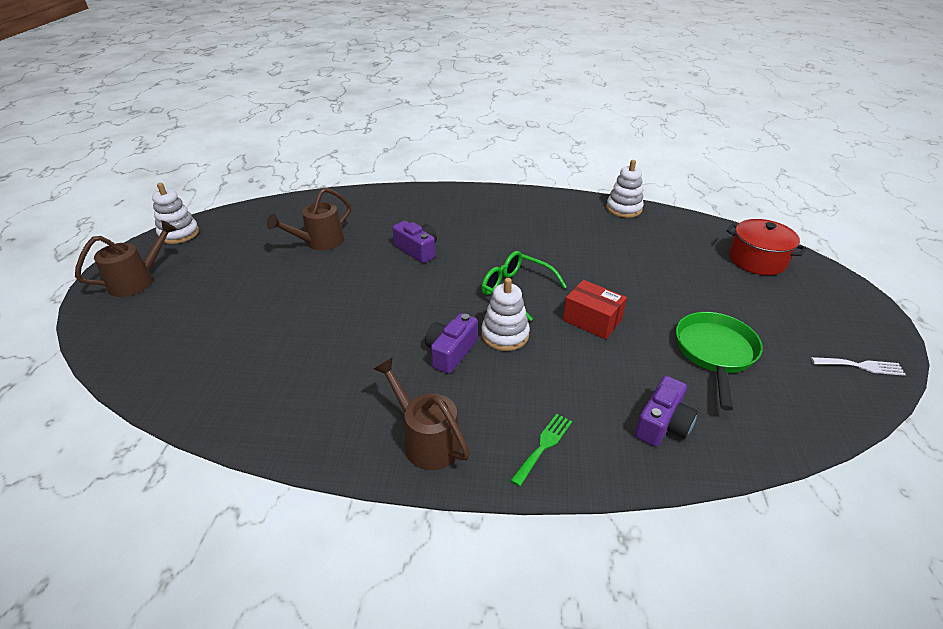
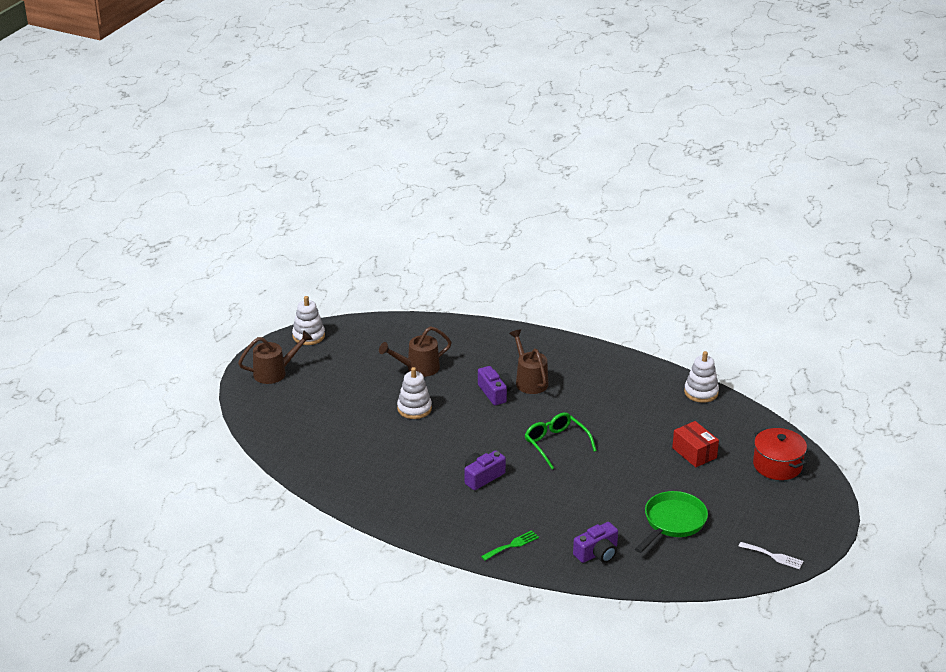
camera: 20 degrees right, 5 degrees down
brown watering can [374,357,470,470] -> brown watering can moved to [509,329,549,394]
white stacking toy [481,278,530,351] -> white stacking toy moved to [397,367,432,419]
red box [563,280,627,339] -> red box moved to [672,421,719,467]

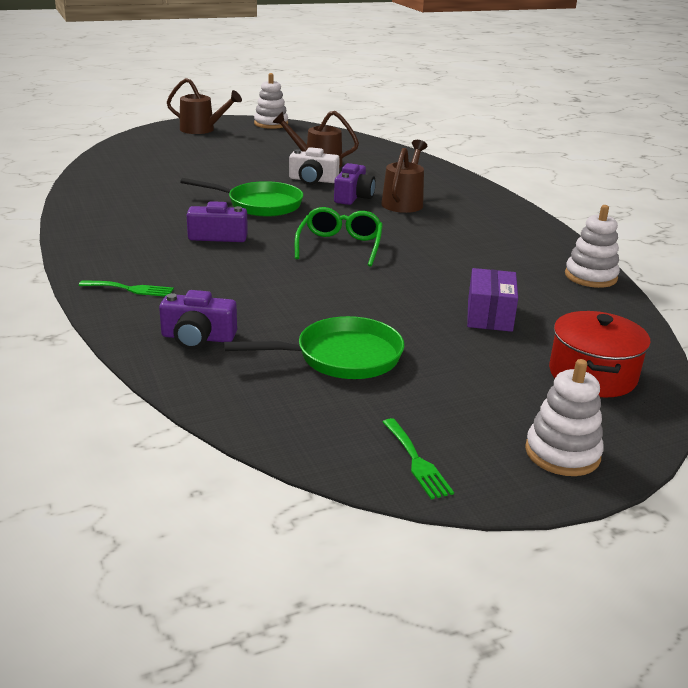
camera: 40 degrees right, 5 degrees down
white stacking toy [397,367,432,419] -> white stacking toy moved to [525,359,604,476]
red box [672,421,719,467] -> purple box [467,268,518,332]
white fork [739,542,803,569] -> green fork [383,418,454,500]
none -> green pan [180,178,303,217]
none -> white camera [289,147,340,185]

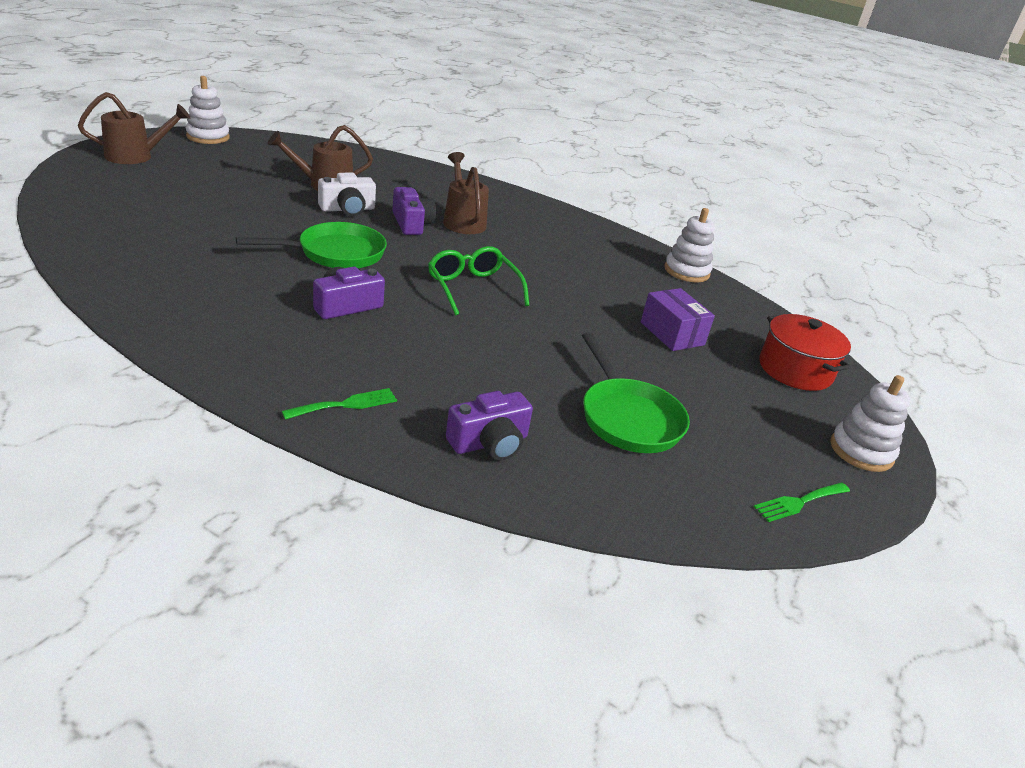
camera: 40 degrees left, 5 degrees up
green pan [224,316,404,379] -> green pan turned 120 degrees clockwise [582,332,690,453]
green fork [383,418,454,500] -> green fork turned 120 degrees clockwise [754,483,850,522]

